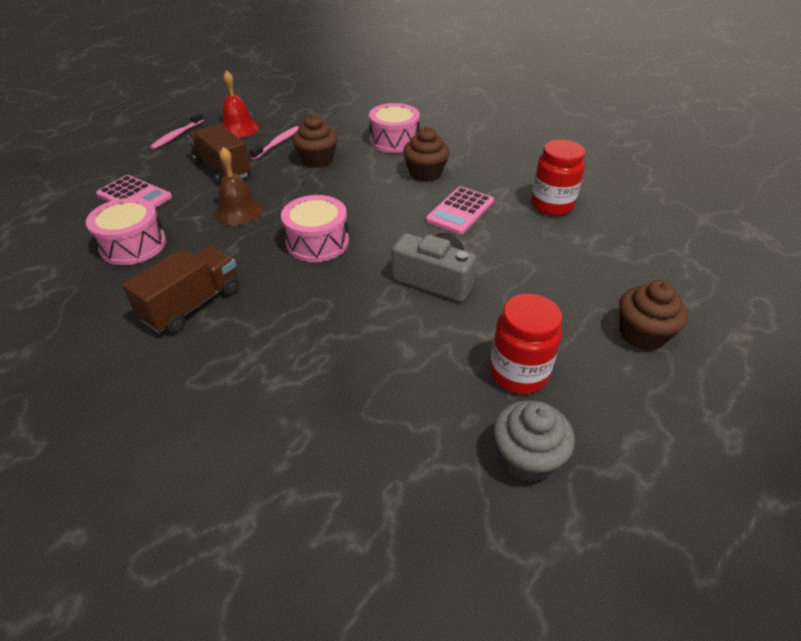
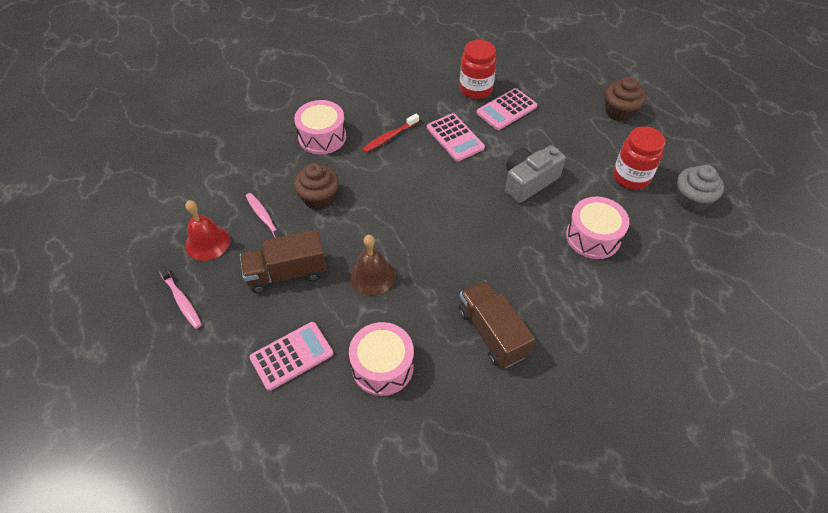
camera: 65 degrees left, 10 degrees up
pink drum [281,195,349,262] -> pink drum moved to [566,197,629,259]
brown cupcake [403,127,450,182] -> red toothbrush [362,114,419,153]
none -> pink calculator [477,88,537,130]

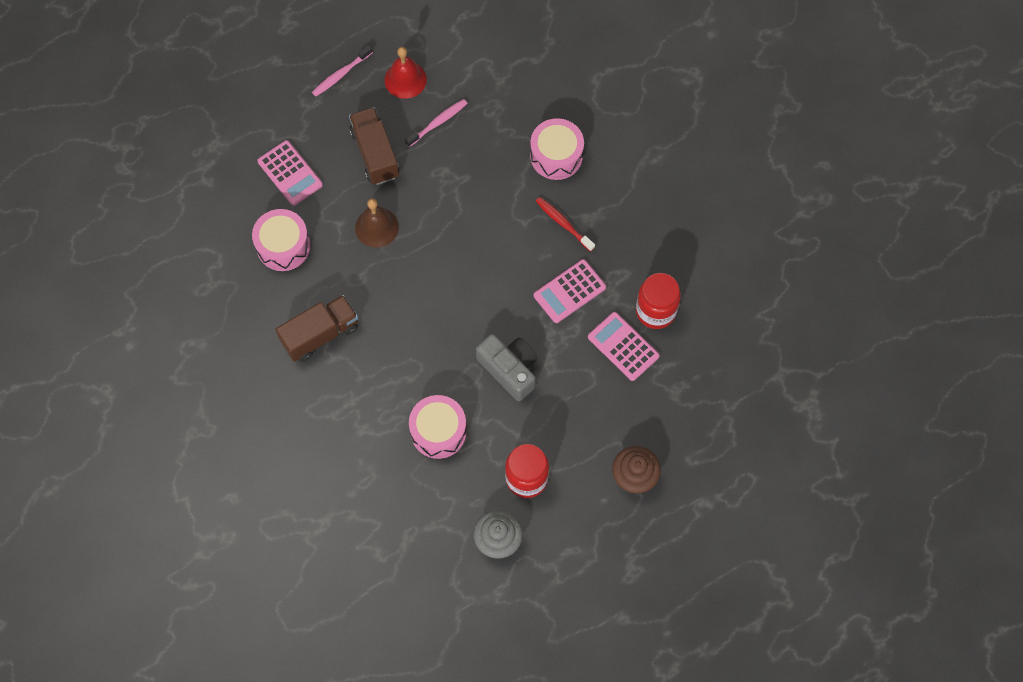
camera: 85 degrees right, 15 degrees up
brown cupcake [294,163,339,210] -> none

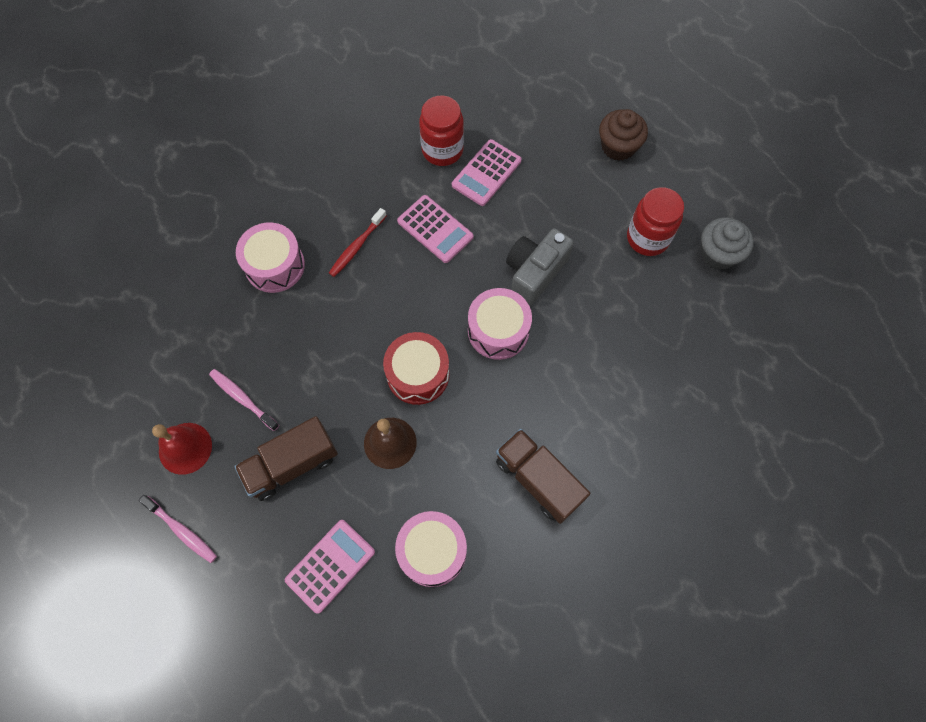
camera: 100 degrees left, 0 degrees up
pink drum [409,395,467,459] -> pink drum moved to [468,288,532,360]
none -> red drum [383,332,449,405]

